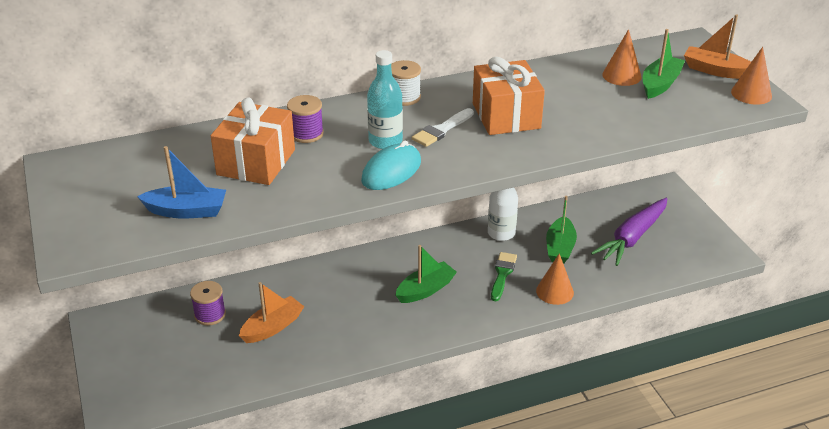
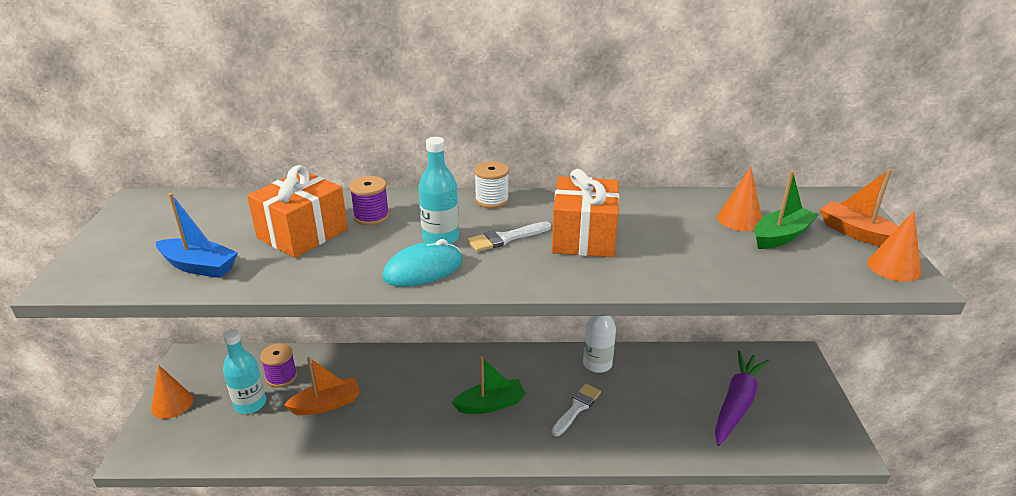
camera: 20 degrees right, 5 degrees down
green brush [491,252,517,301] -> white brush [552,384,601,436]
orange cone [536,253,574,305] -> orange cone moved to [151,365,193,419]
green boat [546,196,577,264] -> none
purple carrot [591,198,668,266] -> purple carrot turned 150 degrees clockwise [715,350,770,446]
none -> turquoise bottle [223,329,266,414]

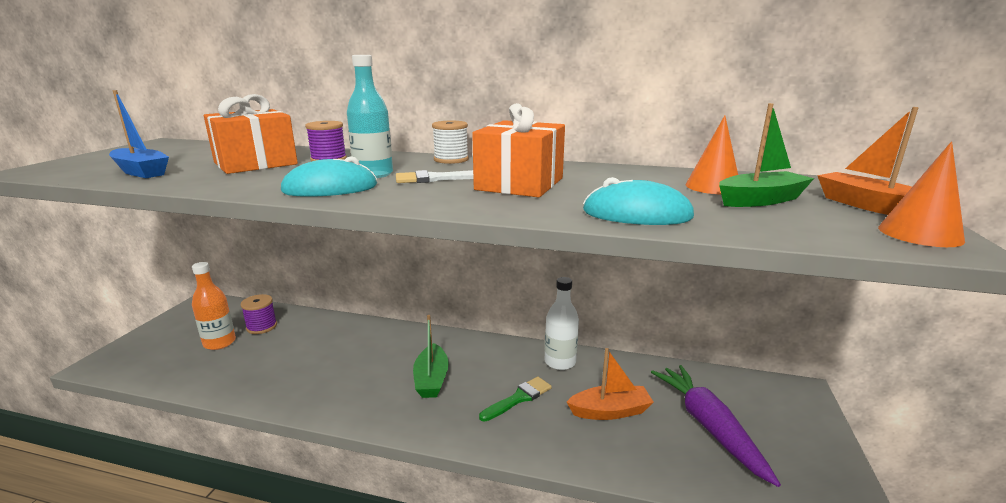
camera: 15 degrees right, 10 degrees down
orange cone [151,365,193,419] -> none
turquoise bottle [223,329,266,414] -> orange bottle [192,262,236,350]
orange boat [284,357,360,415] -> orange boat moved to [567,348,654,420]
green boat [452,356,526,414] -> green boat turned 90 degrees clockwise [413,315,449,398]
white brush [552,384,601,436] -> green brush [479,377,552,422]
purple carrot [715,350,770,446] -> purple carrot turned 60 degrees counterclockwise [651,365,781,487]
none -> turquoise mouse [583,177,694,225]

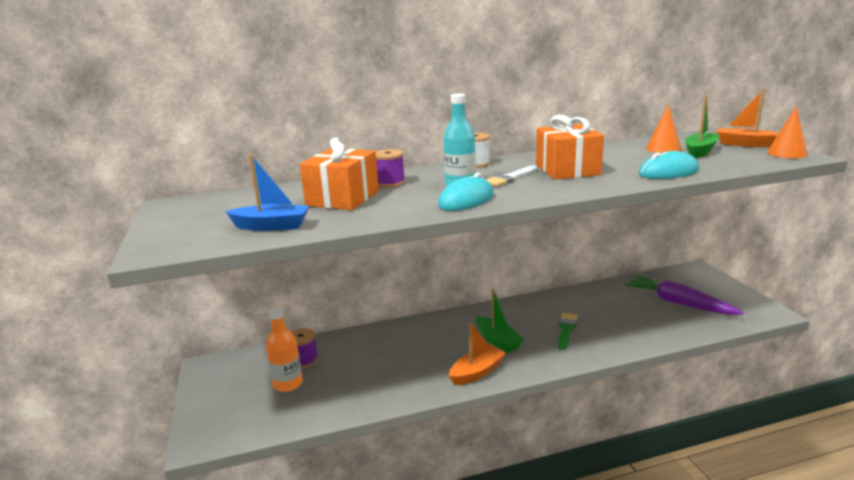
camera: 30 degrees left, 0 degrees up
white bottle [545,277,579,370] -> none
orange boat [567,348,654,420] -> orange boat moved to [449,322,506,385]

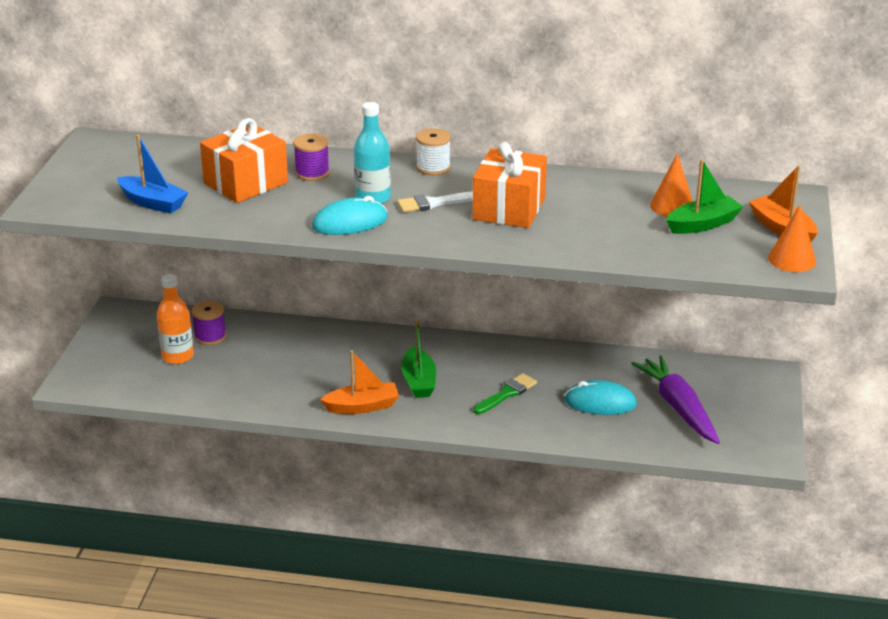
camera: 25 degrees right, 10 degrees up
turquoise mouse [639,151,699,179] -> turquoise mouse moved to [564,380,637,415]

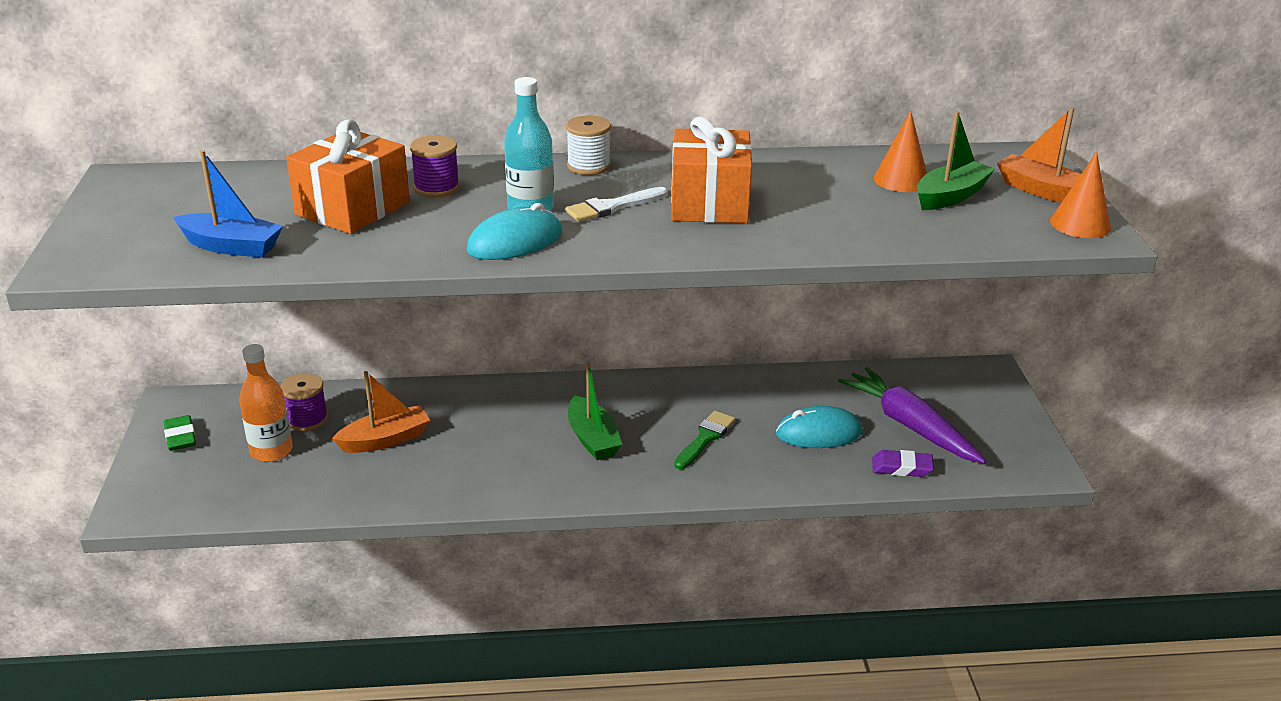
camera: 15 degrees left, 0 degrees up
orange boat [320,350,399,414] -> orange boat moved to [332,371,430,453]
none -> green eraser [164,415,196,451]
none -> purple eraser [872,450,934,477]

